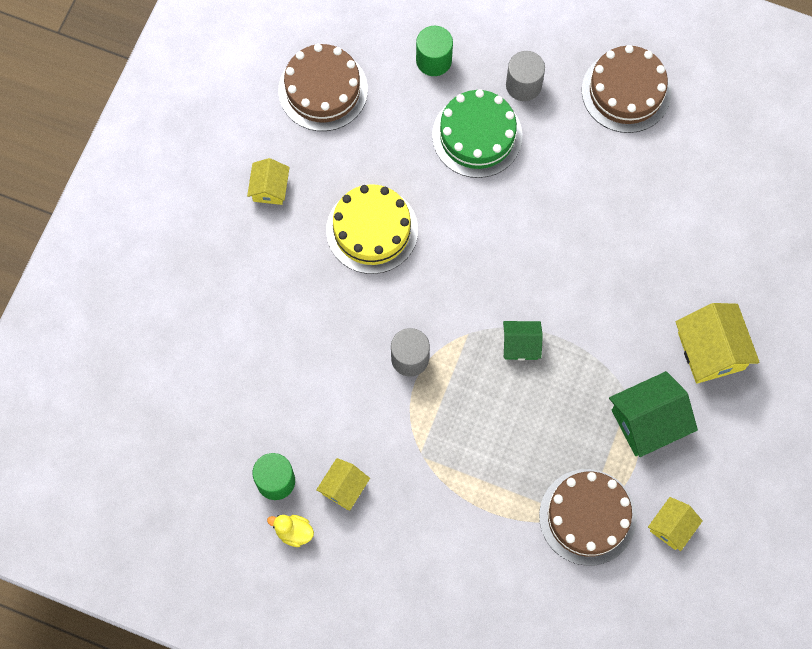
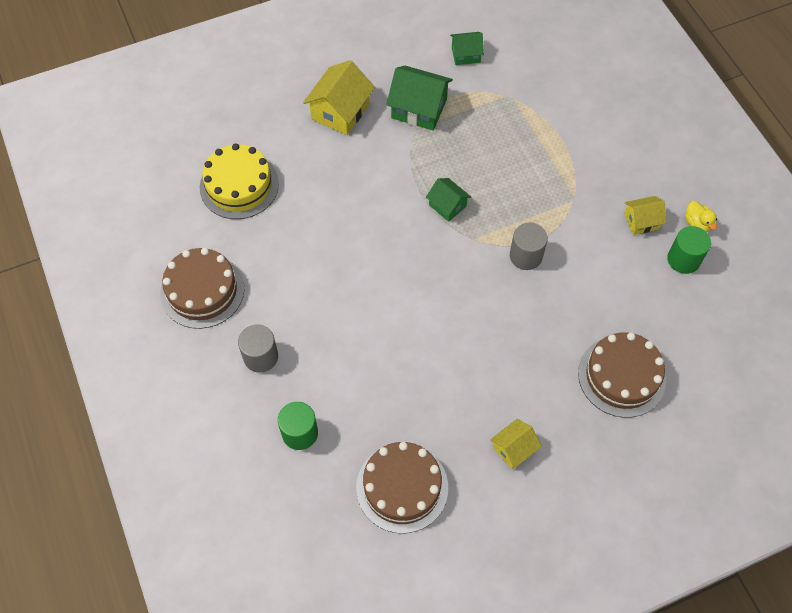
camera: 135 degrees left, 10 degrees down
yellow cake [326,184,418,274] -> yellow cake moved to [200,143,279,219]
green cake [432,89,523,178] -> none
brown cake [539,469,637,566] -> brown cake moved to [578,332,666,418]
yellow house [648,497,703,551] -> green house [450,32,484,65]

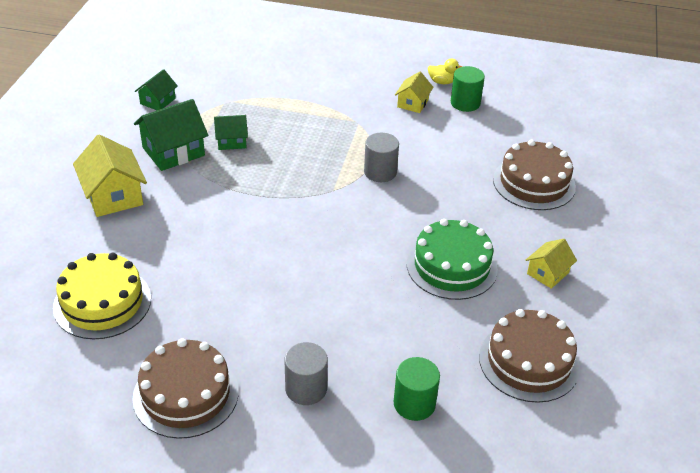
camera: 55 degrees left, 20 degrees down
green house [426,178,471,222] -> green house moved to [214,115,248,150]
yellow house [490,419,542,469] -> yellow house turned 45 degrees clockwise [526,239,577,289]
none -> green cake [407,219,498,300]

